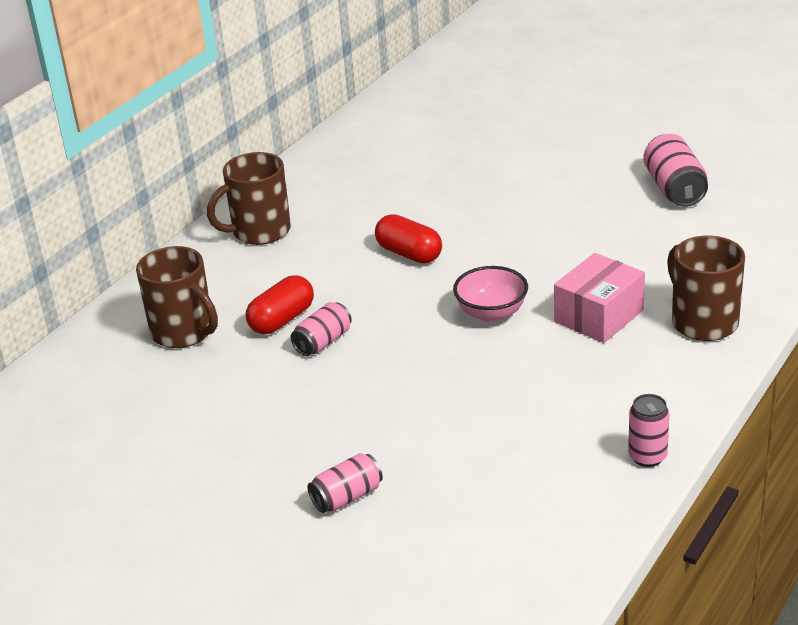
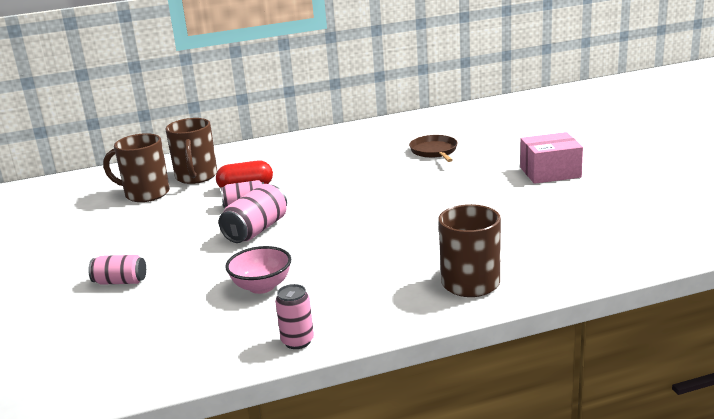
camera: 40 degrees right, 10 degrees down
brown mug [207,152,291,245] -> brown mug moved to [103,133,170,202]
red capsule [375,214,442,263] -> none
pink bowl [453,266,528,322] -> pink bowl moved to [225,246,291,294]
pink box [554,253,645,343] -> pink box moved to [520,132,583,184]
pink can [643,134,708,207] -> pink can moved to [219,184,287,243]
none -> brown pan [409,135,458,162]

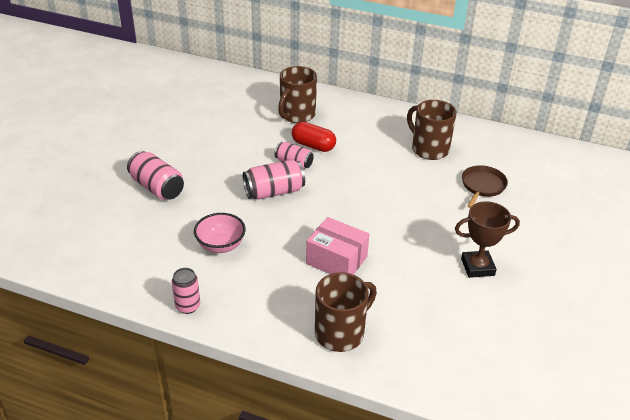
camera: 35 degrees right, 15 degrees up
pink can [88,255,146,285] -> pink can [127,151,184,200], size x1.52
brown mug [103,133,170,202] -> brown mug moved to [407,100,457,160]
pink box [520,132,583,184] -> pink box moved to [306,217,370,275]
none -> brown trophy [455,201,520,278]

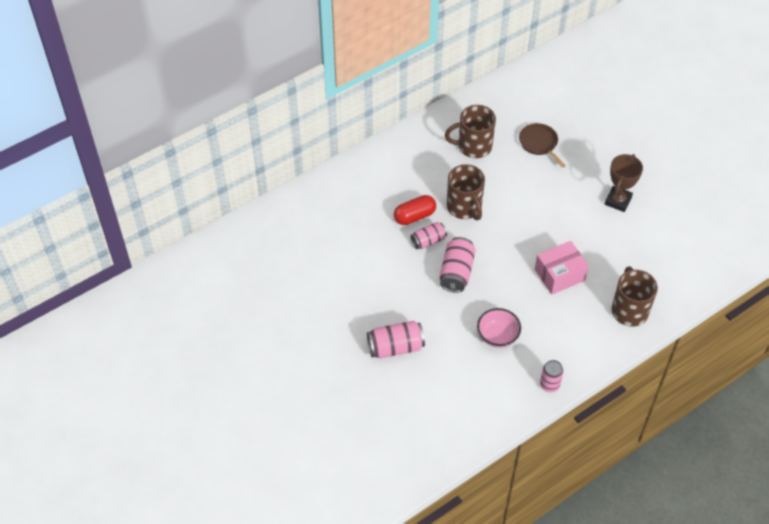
camera: 55 degrees left, 15 degrees up
brown mug [278,66,317,123] -> brown mug moved to [447,164,485,220]

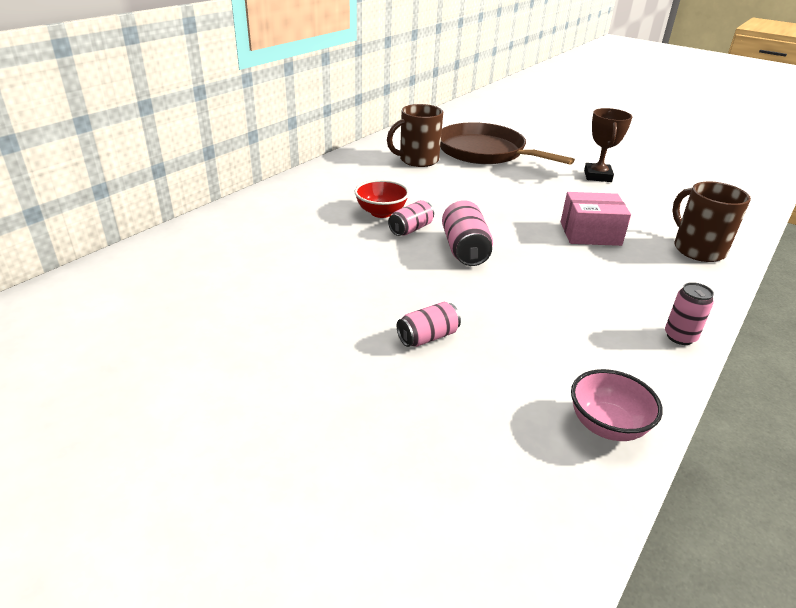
camera: 20 degrees left, 20 degrees down
pink can [367,321,425,358] -> pink can [397,302,461,347], size x0.66
red capsule [394,195,436,225] -> red bowl [354,180,409,218]
brown mug [447,164,485,220] -> none
pink bowl [477,308,521,348] -> pink bowl moved to [571,369,663,441]
brown pan [519,123,566,168] -> brown pan [440,122,575,165], size x2.03
pink box [535,241,589,295] -> pink box turned 45 degrees clockwise [561,192,631,246]

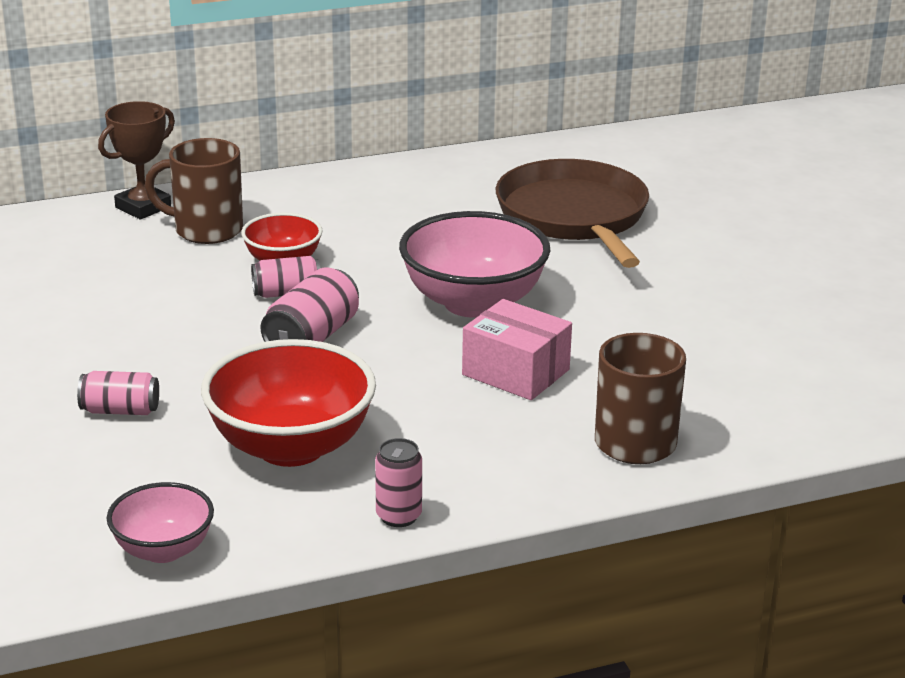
camera: 35 degrees right, 5 degrees down
brown mug [387,104,443,167] -> brown mug moved to [145,138,243,244]
brown trophy [584,108,632,182] -> brown trophy moved to [98,101,175,219]
none -> red bowl [201,339,376,467]
none -> pink bowl [399,211,550,318]

